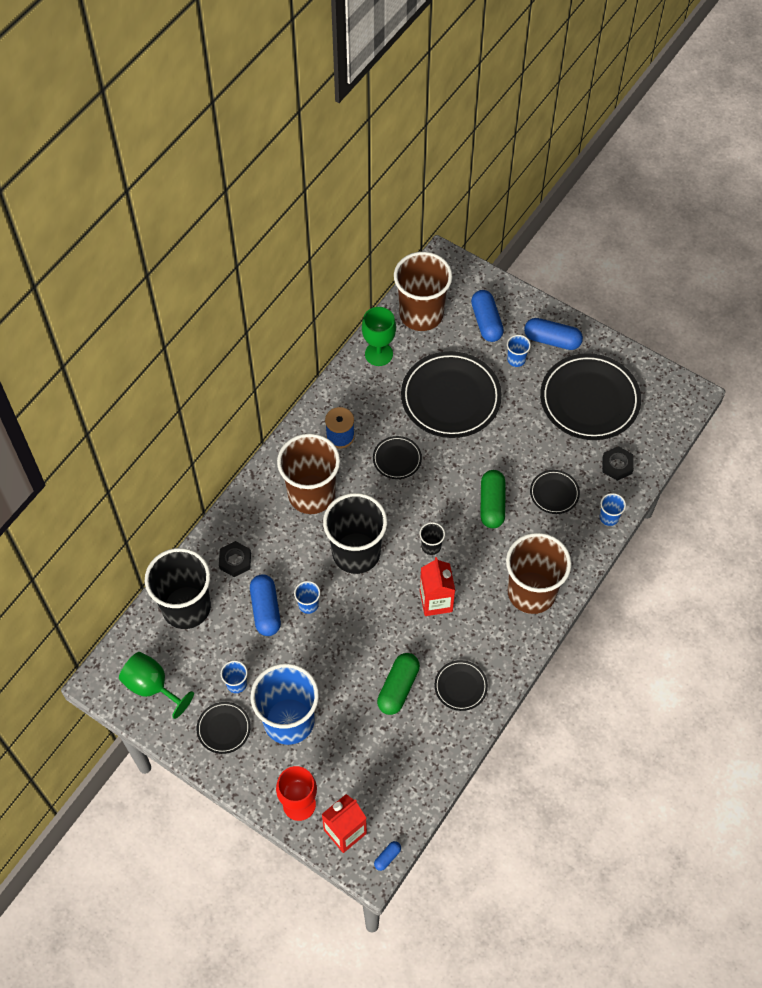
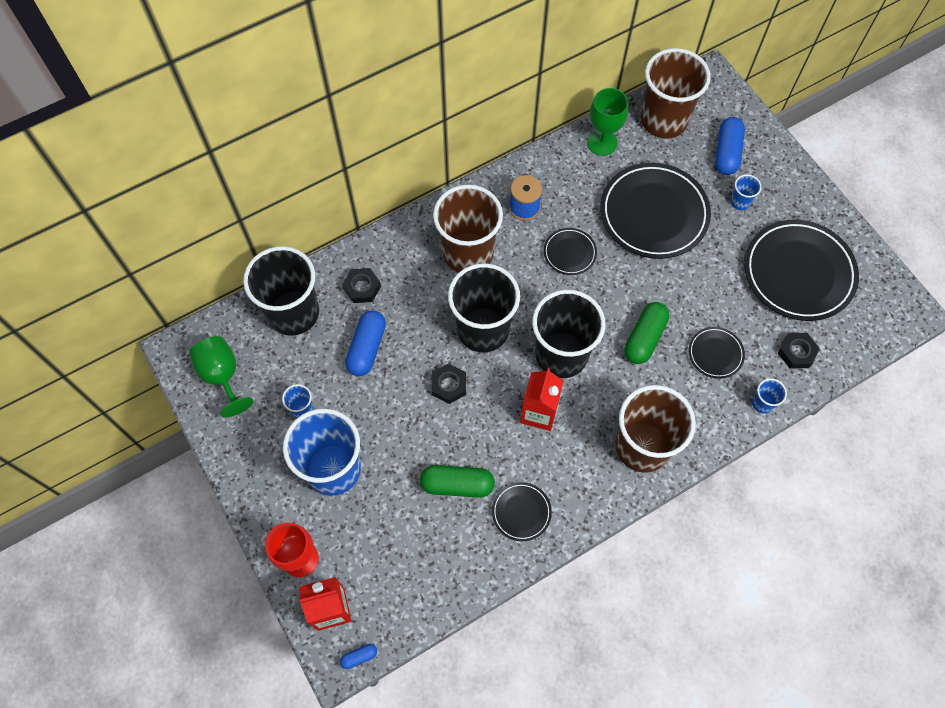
camera: 25 degrees right, 5 degrees up
black plate [197,702,251,754] -> none
blue cup [294,581,320,614] -> none
green capsule [377,653,420,715] -> green capsule turned 45 degrees clockwise [420,465,495,498]
black cup [419,522,445,555] -> black cup [532,290,605,378], size x2.43
blue capsule [524,318,583,350] -> none
none -> black nut [432,363,466,404]

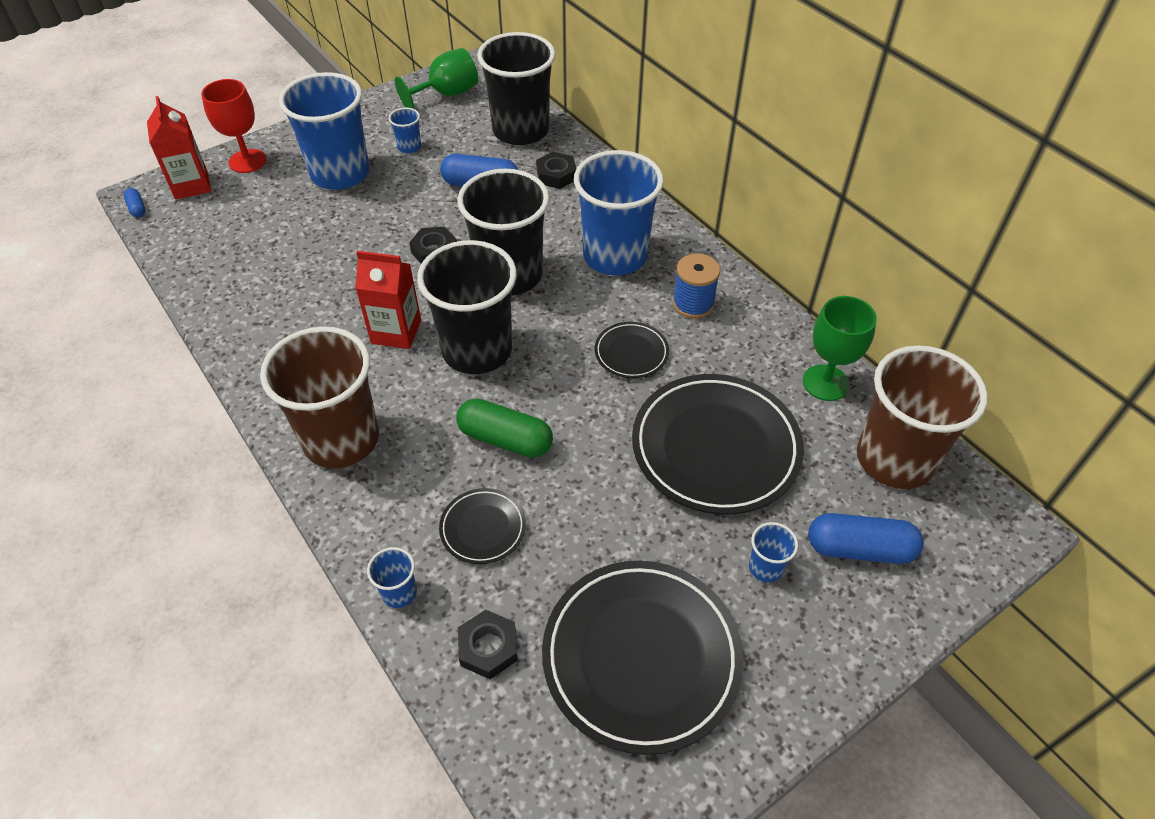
camera: 85 degrees right, 15 degrees down
green capsule [420,465,495,498] -> none
brown cup [433,185,503,273] -> blue cup [574,150,664,275]
black plate [492,482,552,541] -> none

